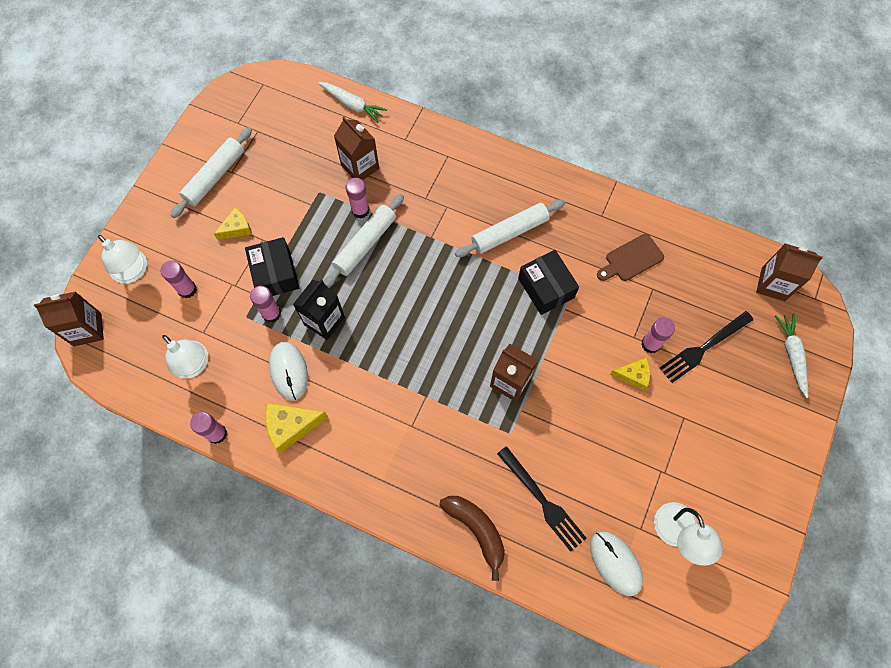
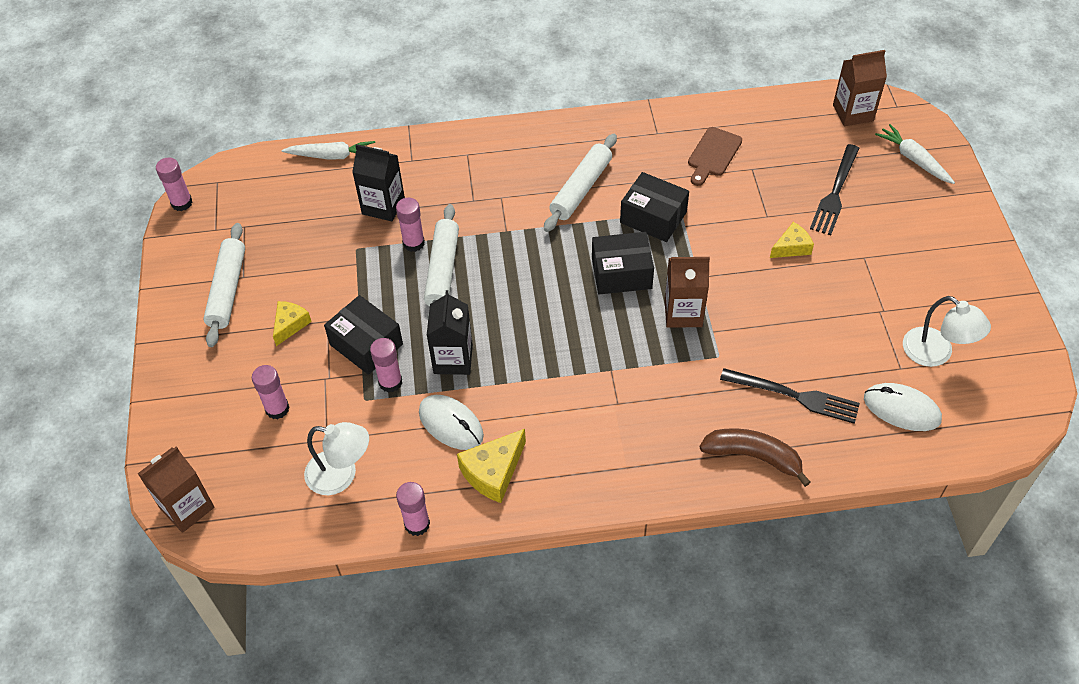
camera: 30 degrees left, 15 degrees down
white lamp [98,235,147,284] -> none
brown carton [334,116,379,180] -> black carton [352,144,405,221]
pink glue stick [641,318,675,353] -> pink glue stick moved to [156,157,193,211]
none -> black box [592,232,654,294]

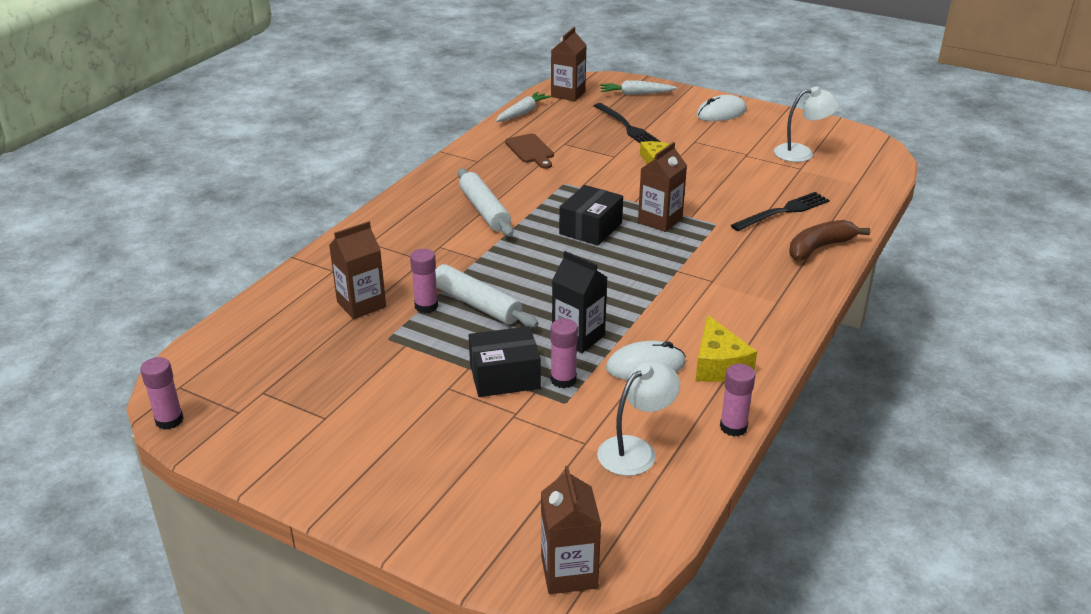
camera: 55 degrees left, 20 degrees down
white rolling pin [203,223,245,347] -> none
pink glue stick [252,365,290,419] -> none
yellow cheese [273,301,312,346] -> none
white carrot [282,141,375,160] -> white carrot moved to [496,92,552,122]
black carton [352,144,405,221] -> brown carton [329,221,386,319]
black box [620,172,689,242] -> none
white mouse [864,383,942,431] -> white mouse moved to [696,95,747,121]

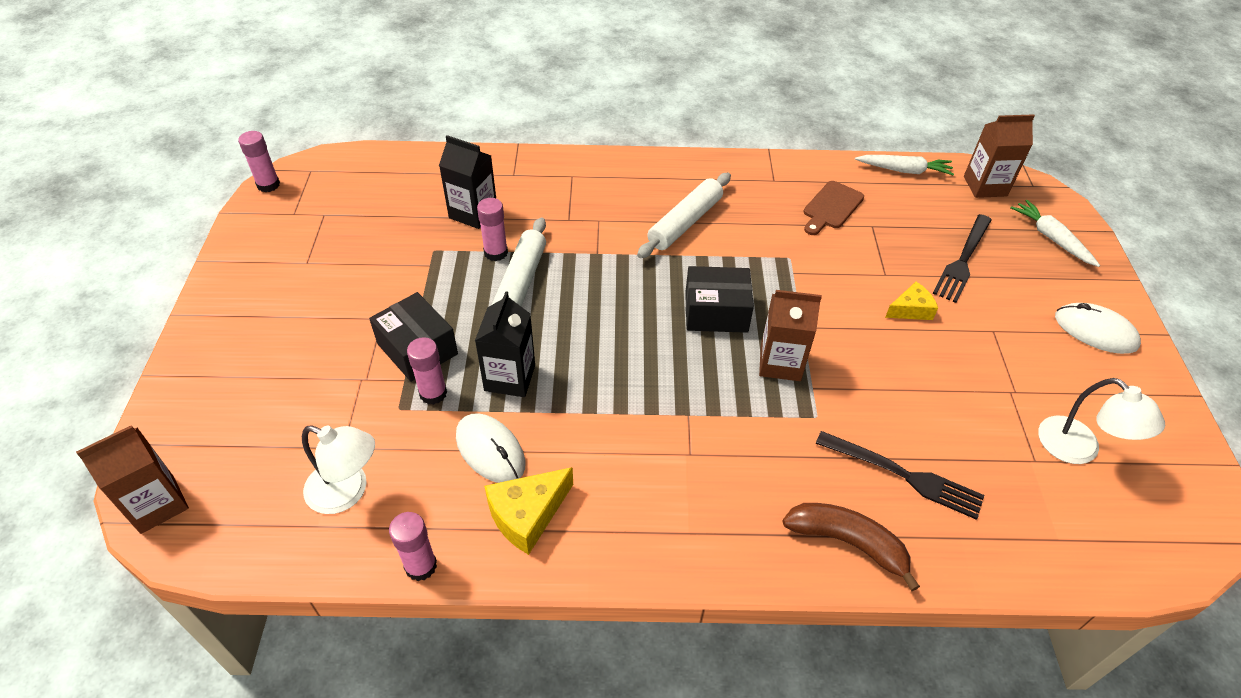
camera: 60 degrees right, 15 degrees up
brown carton [329,221,386,319] -> black carton [439,135,496,229]

